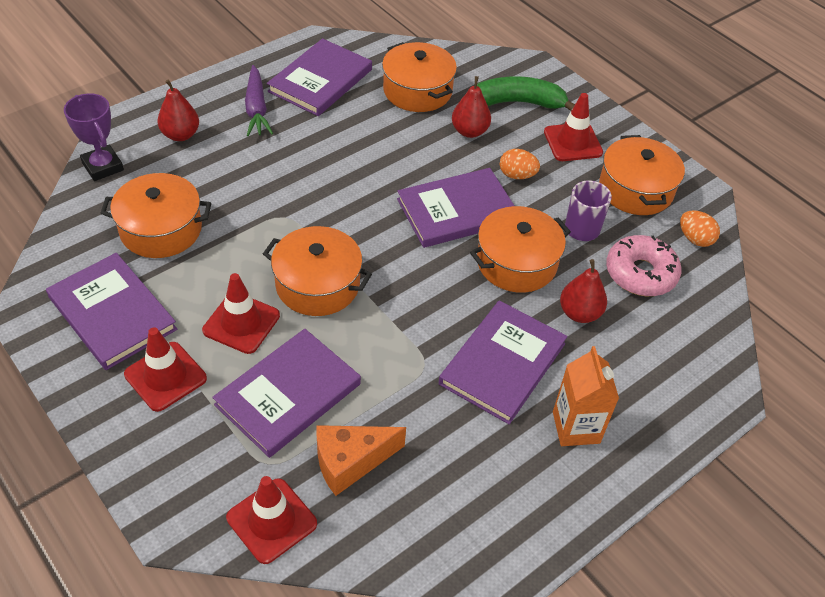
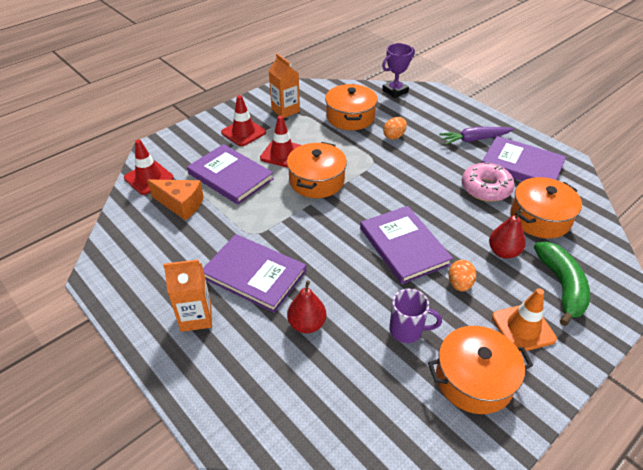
camera: 90 degrees right, 5 degrees down
purple book [46,253,177,370] -> orange carton [269,53,300,118]
red pear [157,80,199,141] -> none
orange cheese [316,425,406,496] -> orange cheese turned 135 degrees clockwise [147,179,204,220]
orange pot [470,206,571,293] -> none
red traffic cone [544,93,603,161] -> orange traffic cone [492,288,557,353]
pink donut [606,235,681,296] -> pink donut moved to [462,162,515,202]
orange egg [680,210,720,247] -> orange egg moved to [383,117,407,140]

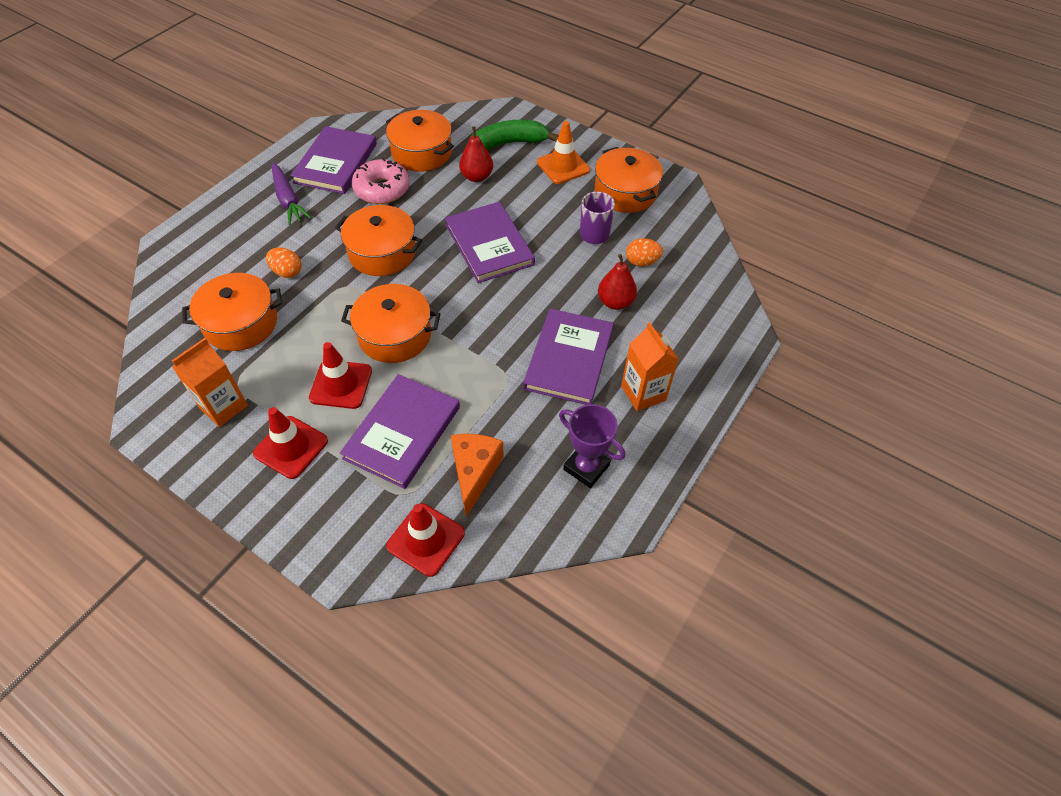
camera: 105 degrees left, 10 degrees up
purple book [360,206,453,284] -> purple book turned 75 degrees counterclockwise [445,202,535,283]
purple trophy [382,43,415,98] -> purple trophy moved to [559,404,625,488]
orange egg [448,260,476,291] -> orange egg moved to [626,238,663,266]
none -> orange pot [335,205,422,276]

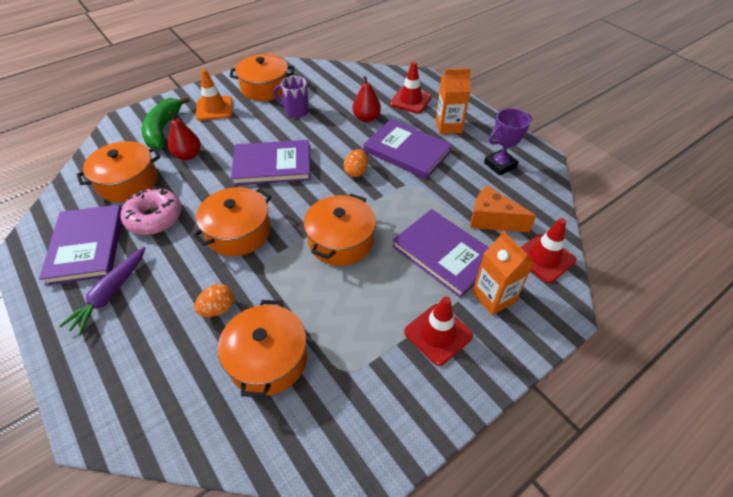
camera: 70 degrees left, 5 degrees down
orange carton [172,338,248,427] -> orange carton moved to [472,231,534,315]
purple carrot [272,162,311,225] -> purple carrot turned 120 degrees clockwise [59,247,145,335]
purple book [290,126,377,194] -> purple book turned 45 degrees clockwise [39,205,122,286]
red traffic cone [309,342,372,409] -> red traffic cone moved to [390,61,432,113]
orange egg [626,238,663,266] -> orange egg moved to [344,149,368,177]

